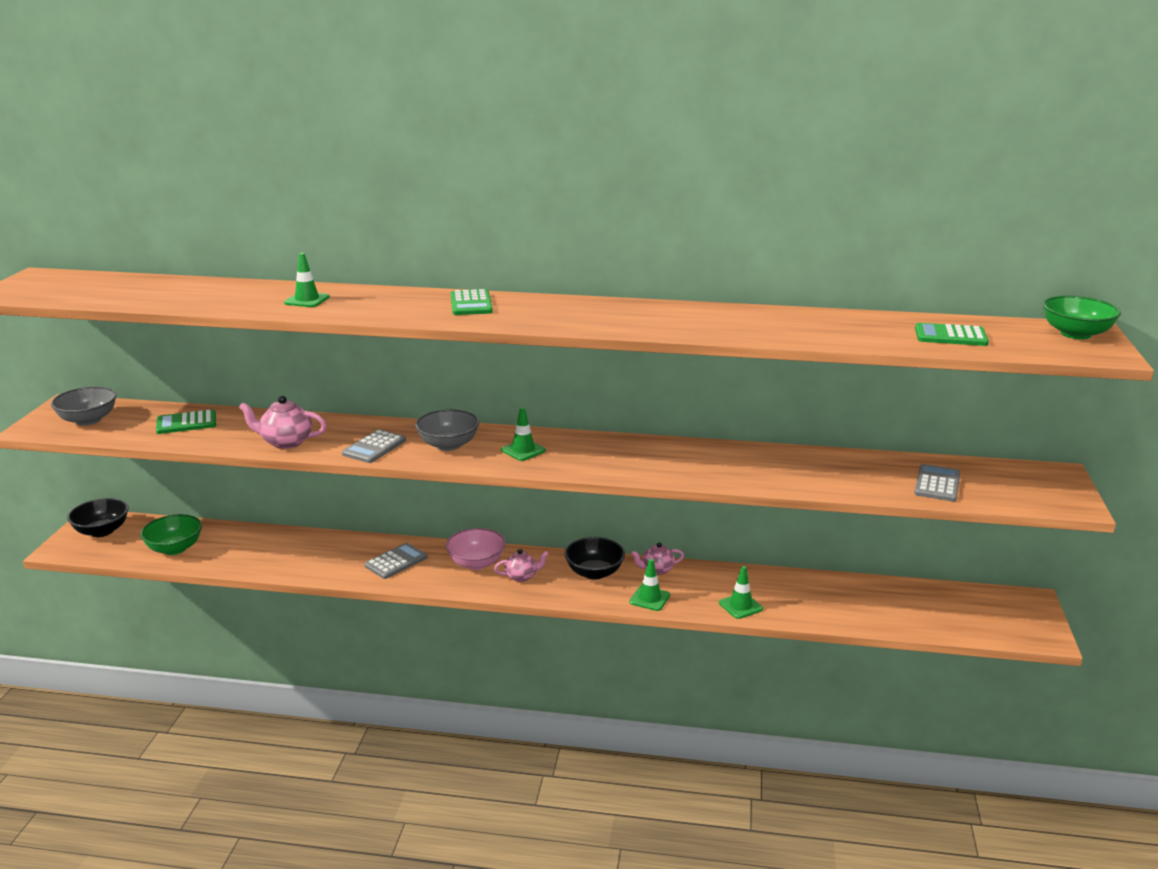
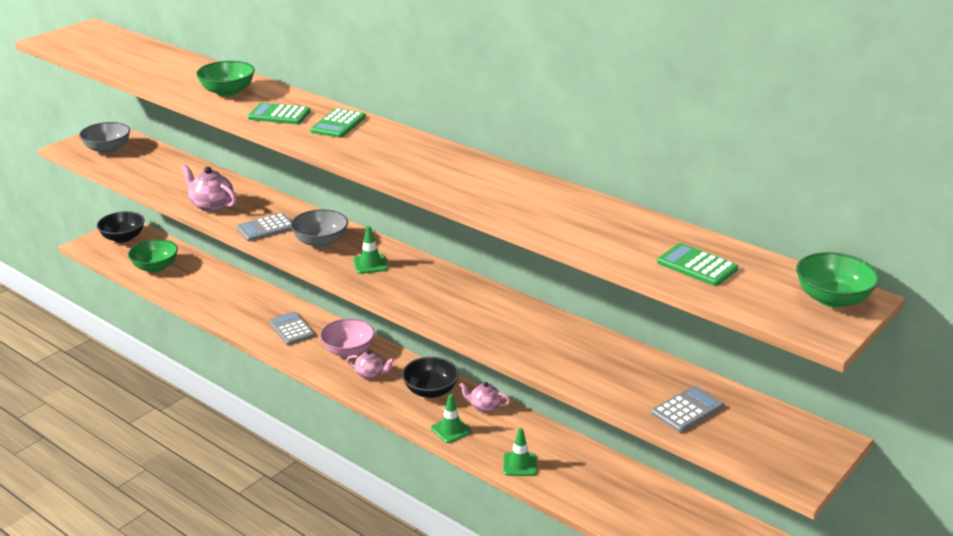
camera: 30 degrees right, 5 degrees up
green calculator [156,409,216,434] -> green calculator moved to [248,103,311,124]
green traffic cone [284,253,330,307] -> green bowl [196,61,255,97]
grey calculator [364,543,427,579] -> grey calculator turned 105 degrees counterclockwise [269,311,315,345]

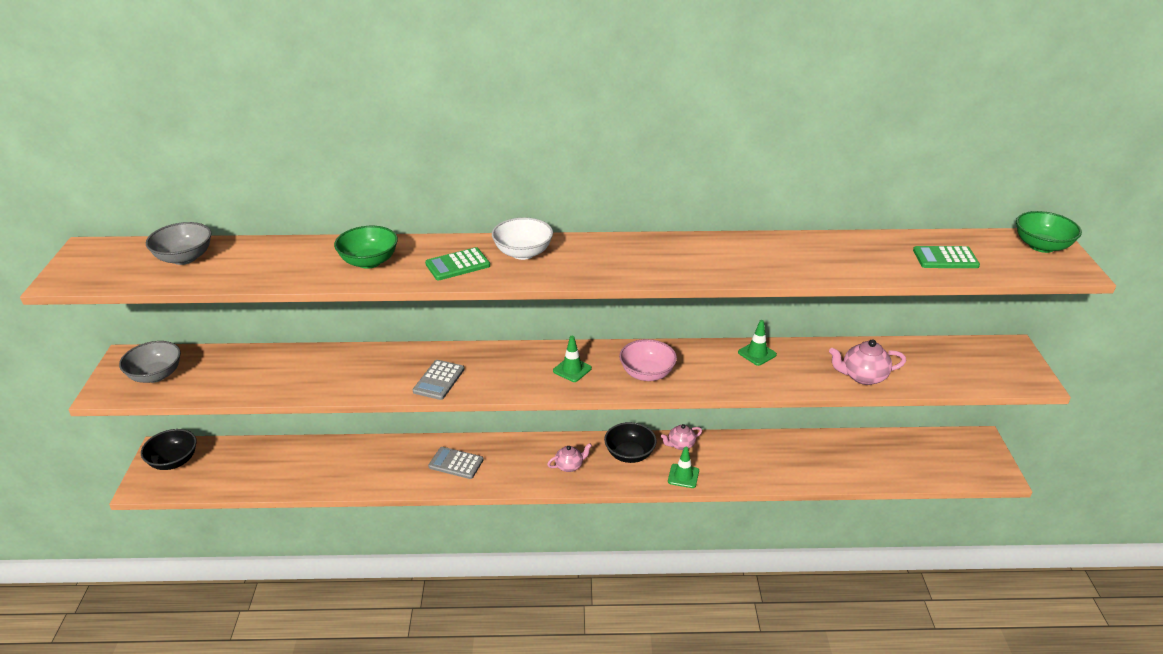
camera: 40 degrees left, 5 degrees up
green bowl [128,239,178,273] -> none
pink teapot [181,165,236,212] -> pink teapot moved to [829,339,906,385]
grey bowl [291,209,348,248] -> grey bowl moved to [146,222,211,265]
green calculator [310,108,366,138] -> white bowl [492,217,553,260]
pink bowl [320,318,375,357] -> pink bowl moved to [619,339,677,381]
green traffic cone [503,428,537,476] -> green traffic cone moved to [738,320,777,366]
grey calculator [651,386,724,433] -> none

